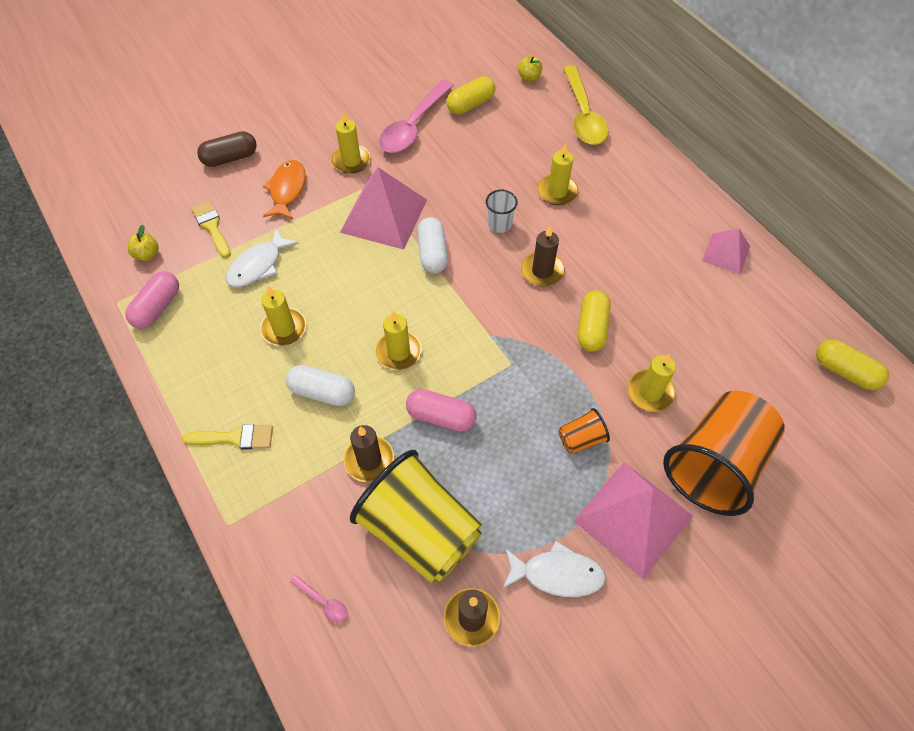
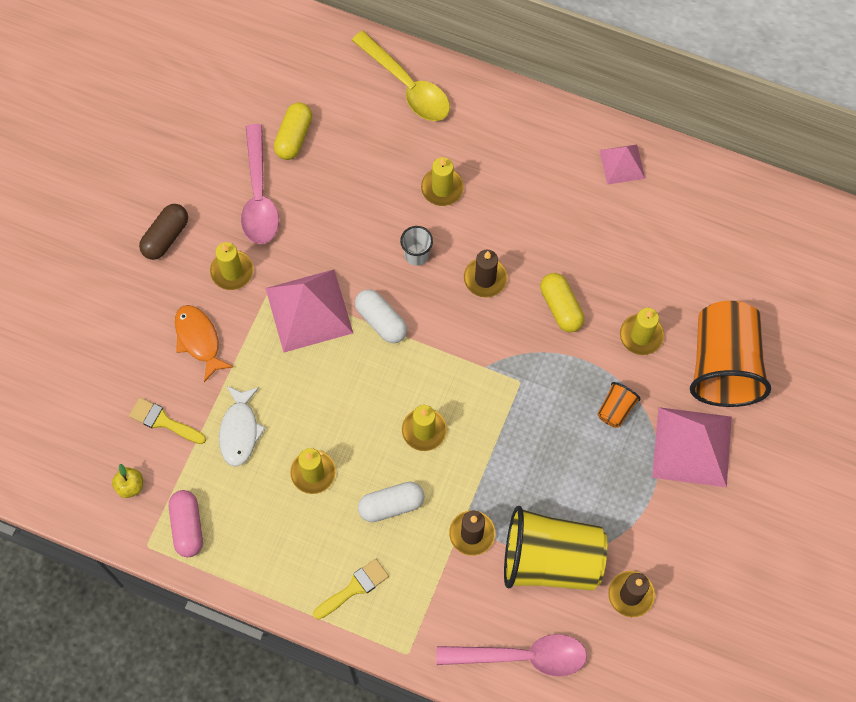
camera: 35 degrees left, 10 degrees up
brown capsule [197,131,257,167] -> brown capsule moved to [139,204,188,260]
pink spoon [290,575,347,623] -> pink spoon [437,634,587,677], size x2.49
pink capsule [406,389,477,432] -> none
white fish [503,541,606,597] -> none
yellow apple [518,56,543,81] -> none
yellow capsule [816,339,889,390] -> none

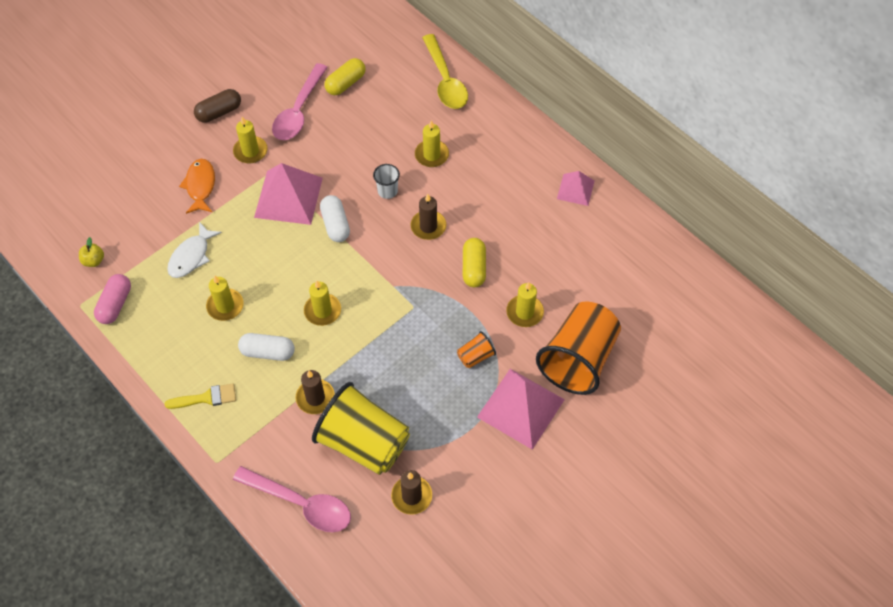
camera: 25 degrees right, 10 degrees down
yellow brush [129,397,206,444] -> none

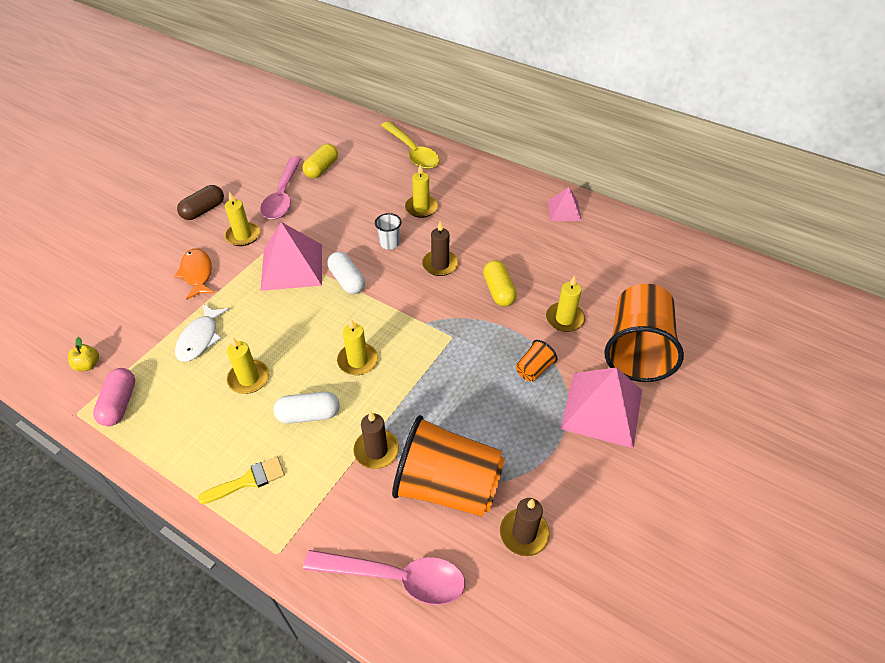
camera: 15 degrees left, 10 degrees down
yellow cup [312,382,410,475] -> orange cup [392,415,505,517]

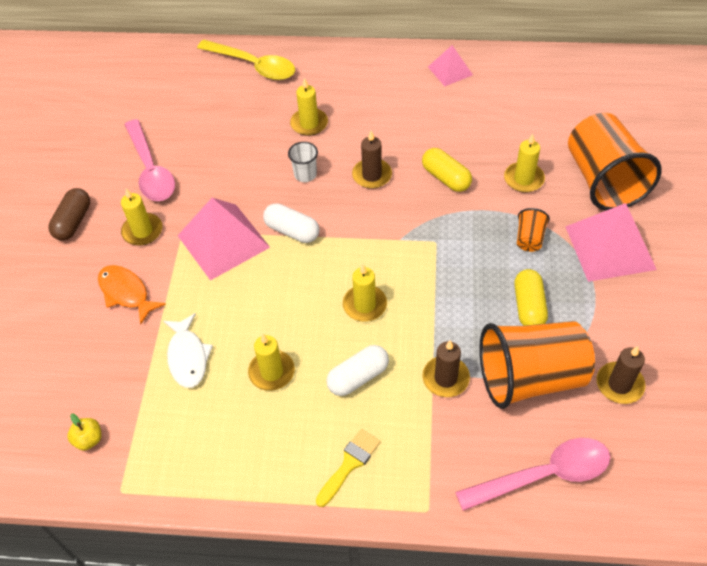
camera: 25 degrees left, 5 degrees up
pink capsule [93,368,135,426] -> none
yellow capsule [303,144,338,178] -> yellow capsule moved to [514,269,548,326]

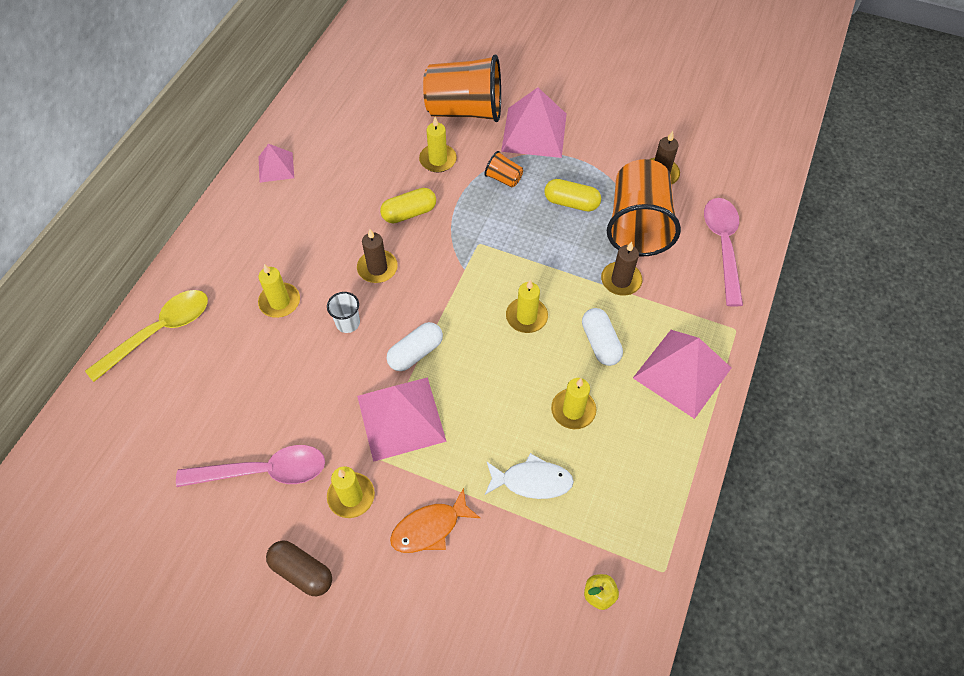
camera: 75 degrees left, 5 degrees up
yellow brush [316,429,381,507] -> pink pyramid [633,330,731,419]

